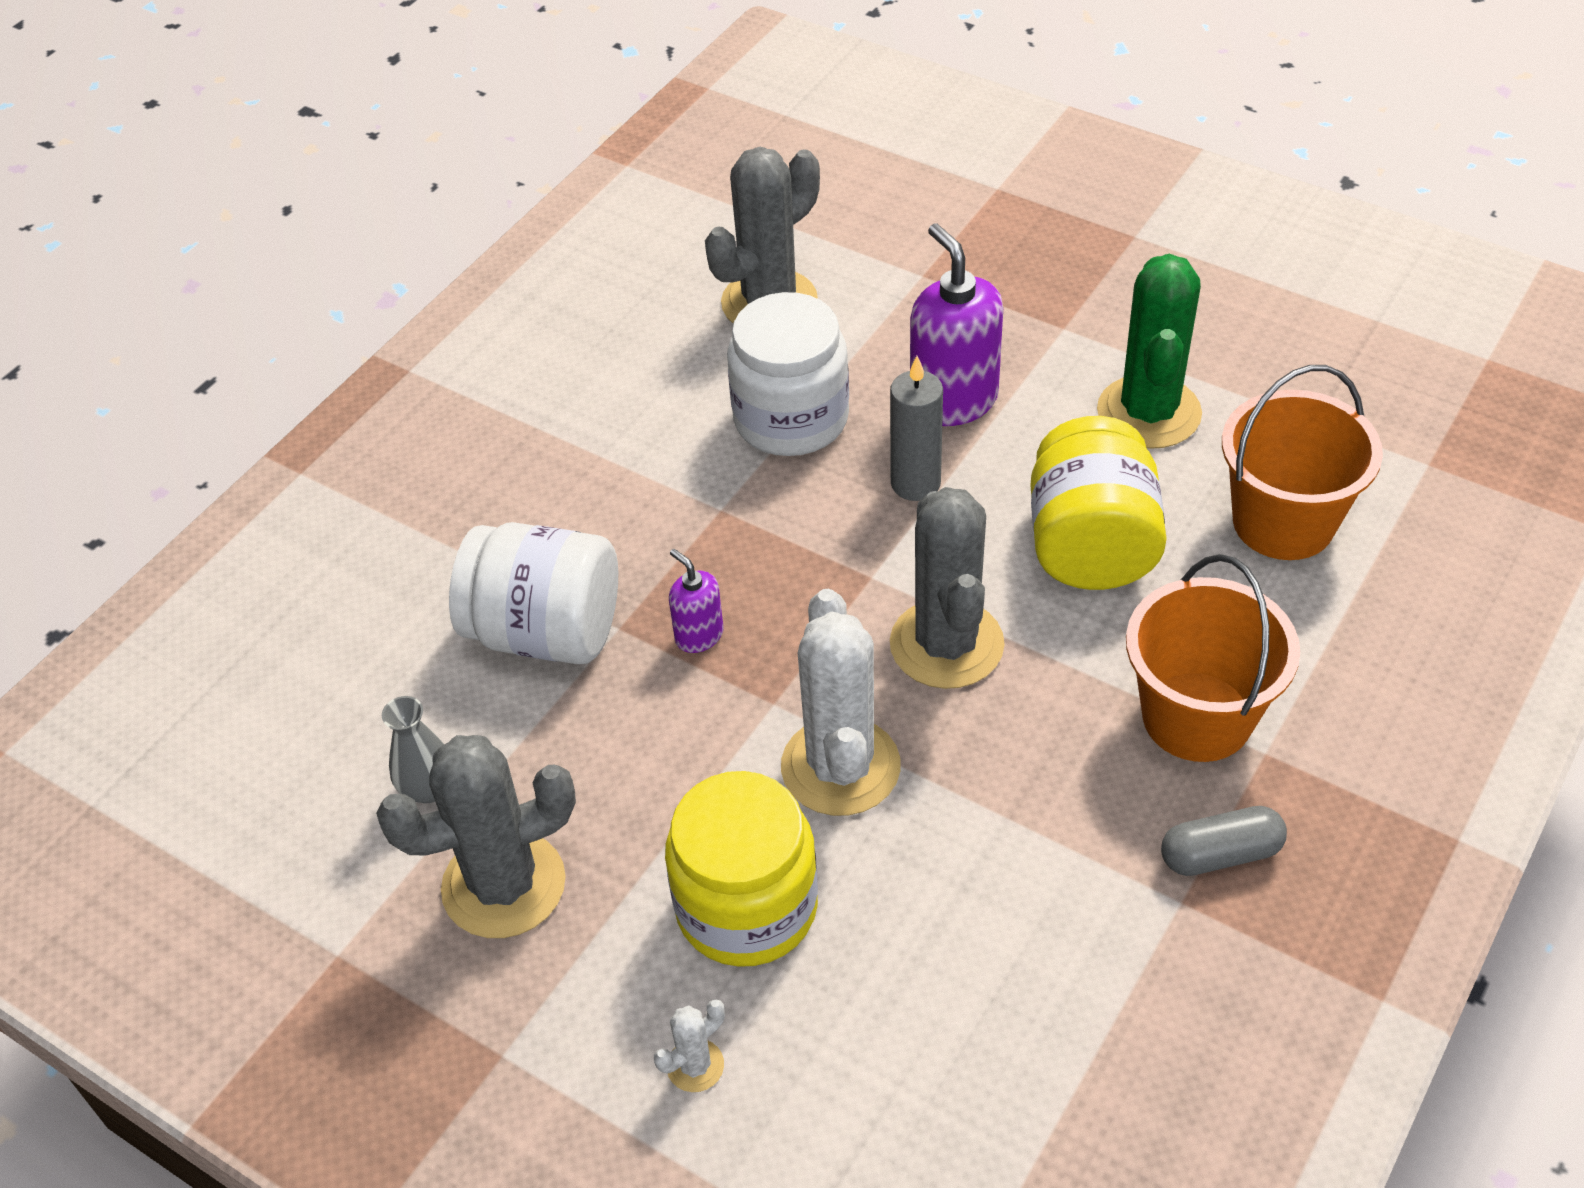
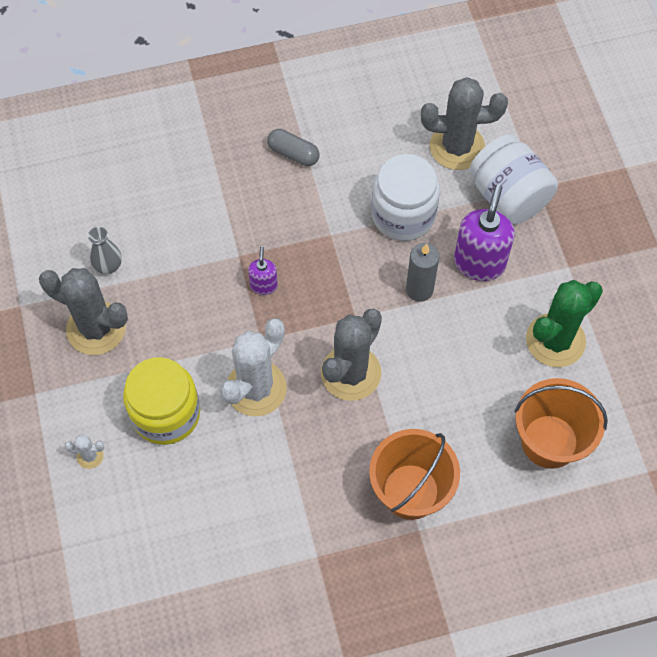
camera: 40 degrees right, 15 degrees up
white jar [449,522,618,664] -> white jar moved to [469,134,558,225]
yellow jar [1030,416,1167,590] -> none
grey capsule [1161,806,1287,876] -> grey capsule moved to [267,129,320,166]

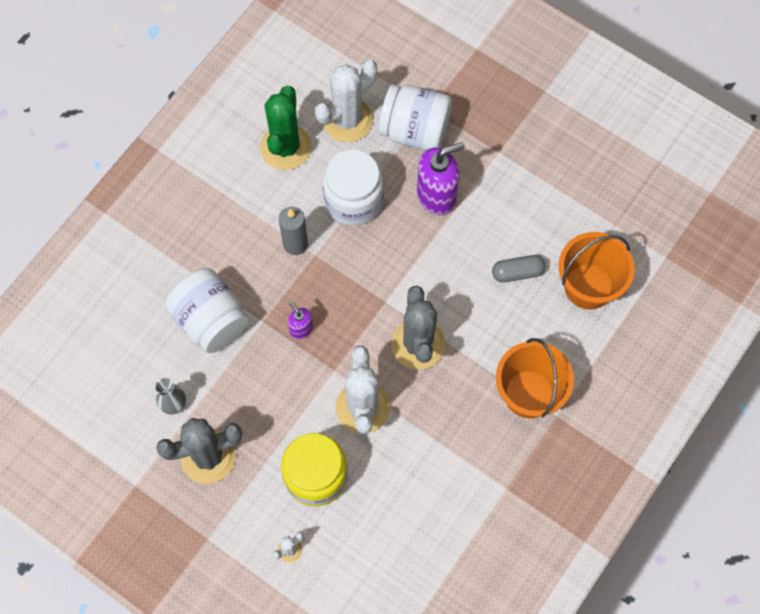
camera: 40 degrees left, 5 degrees up
grey capsule [267,129,320,166] -> grey capsule moved to [492,255,546,283]
grey candle [406,243,439,302] -> grey candle moved to [279,206,308,255]
grey cactus [421,77,508,170] -> white cactus [315,60,377,142]
purple soap dispenser [454,184,515,281] -> purple soap dispenser turned 90 degrees clockwise [417,142,465,215]
green cactus [526,280,603,367] -> green cactus moved to [260,86,311,170]
none -> white jar [165,268,249,353]

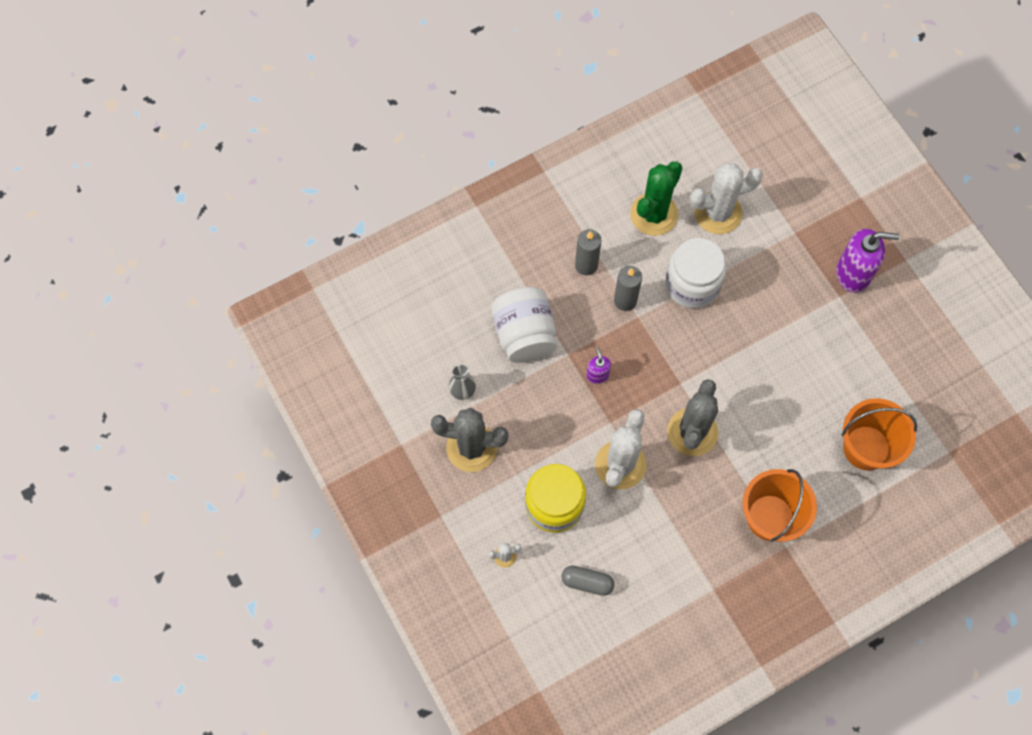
camera: 25 degrees right, 0 degrees up
white jar [378,84,452,150] -> none
purple soap dispenser [417,142,465,215] -> purple soap dispenser moved to [836,229,900,293]
grey capsule [492,255,546,283] -> grey capsule moved to [561,566,614,596]
none -> grey candle [575,229,602,276]

